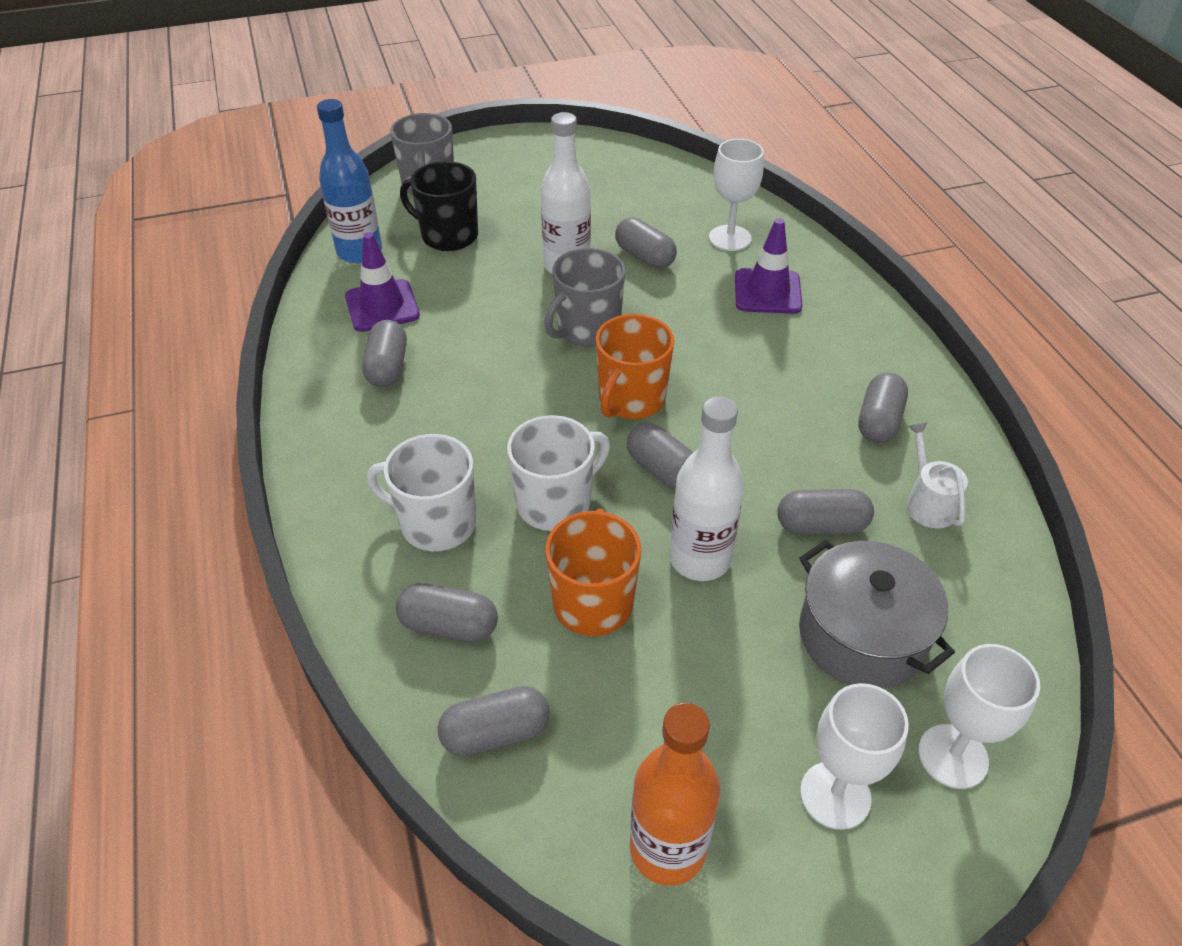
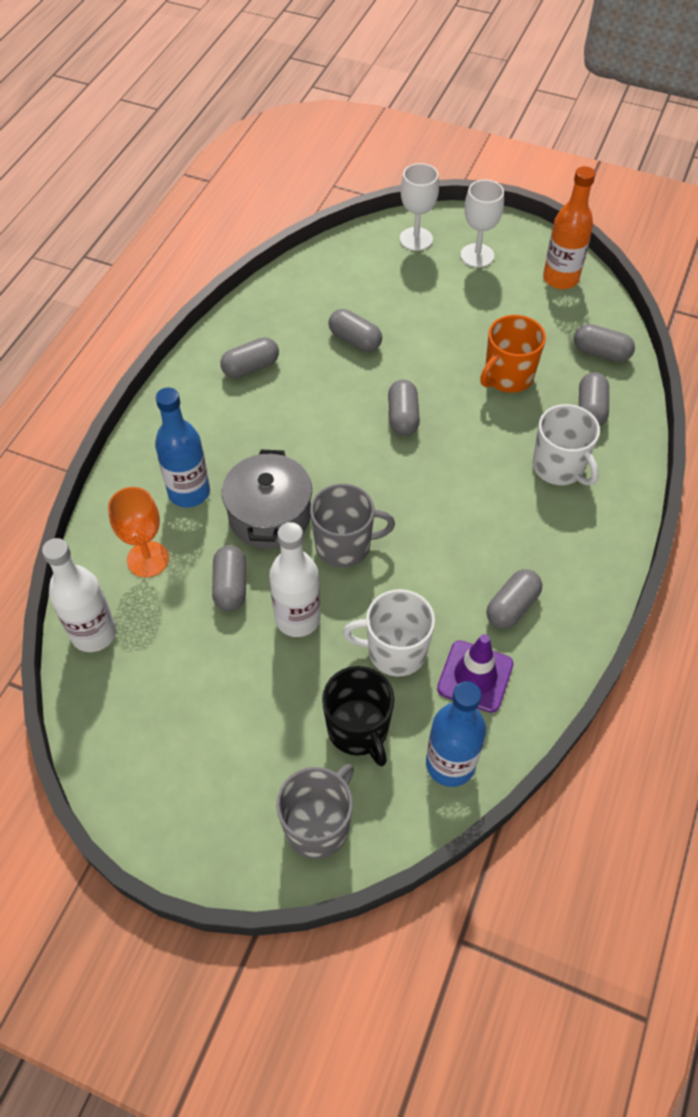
camera: 140 degrees left, 10 degrees up
grey capsule [396,583,498,642] -> grey capsule turned 45 degrees clockwise [579,372,609,426]
white mug [507,415,610,531] -> white mug moved to [343,589,435,677]
orange mug [596,314,674,419] -> none
white bottle [669,396,744,581] -> white bottle moved to [42,538,117,652]
white goblet [709,139,764,251] -> orange goblet [108,487,169,577]
purple traffic cone [735,218,803,314] -> blue bottle [155,388,210,508]
grey pot [799,540,955,689] -> grey pot moved to [222,450,312,549]
white watering can [906,423,968,529] -> none

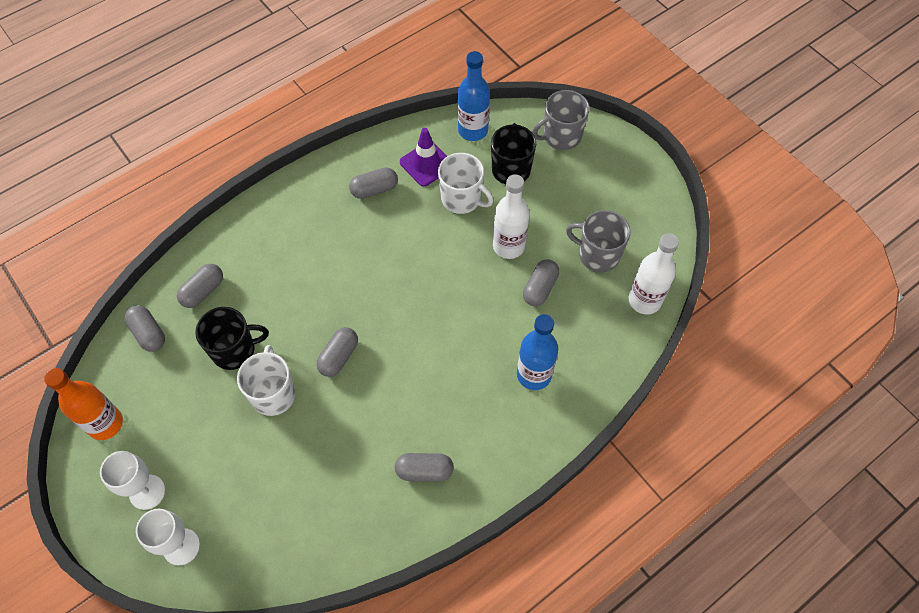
camera: 150 degrees left, 5 degrees up
orange goblet [108,487,169,577] -> none
grey pot [222,450,312,549] -> none
grey mug [310,484,395,567] -> grey mug moved to [566,210,630,272]
grey capsule [328,309,382,352] -> none
orange mug [480,315,546,393] -> black mug [195,307,269,370]
white mug [532,404,600,486] -> white mug moved to [237,345,295,416]

